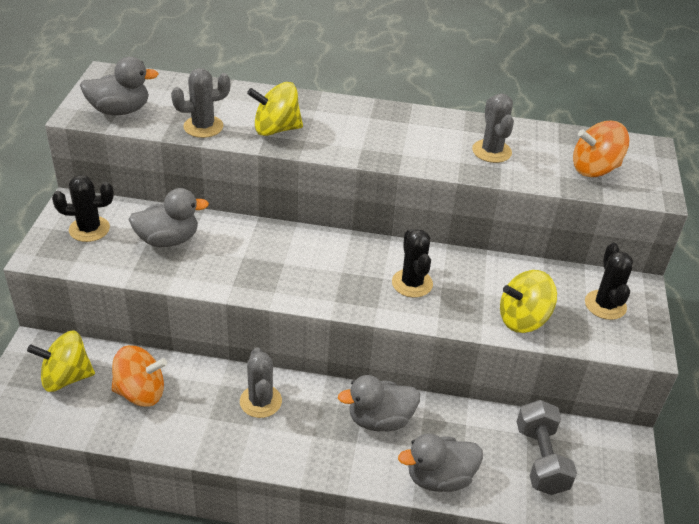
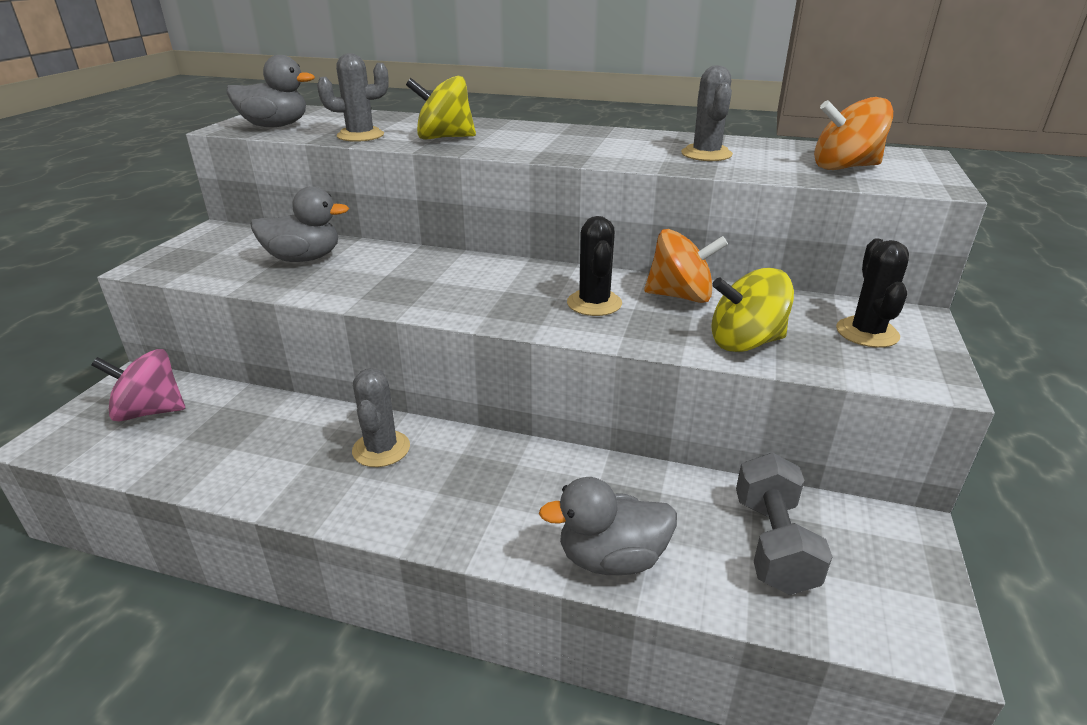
camera: 10 degrees right, 10 degrees down
yellow spinning top [27,330,95,392] -> pink spinning top [91,349,185,422]
black cactus [52,175,114,242] -> none
orange spinning top [111,345,167,407] -> orange spinning top moved to [644,229,728,303]
grey duck [338,375,420,431] -> none

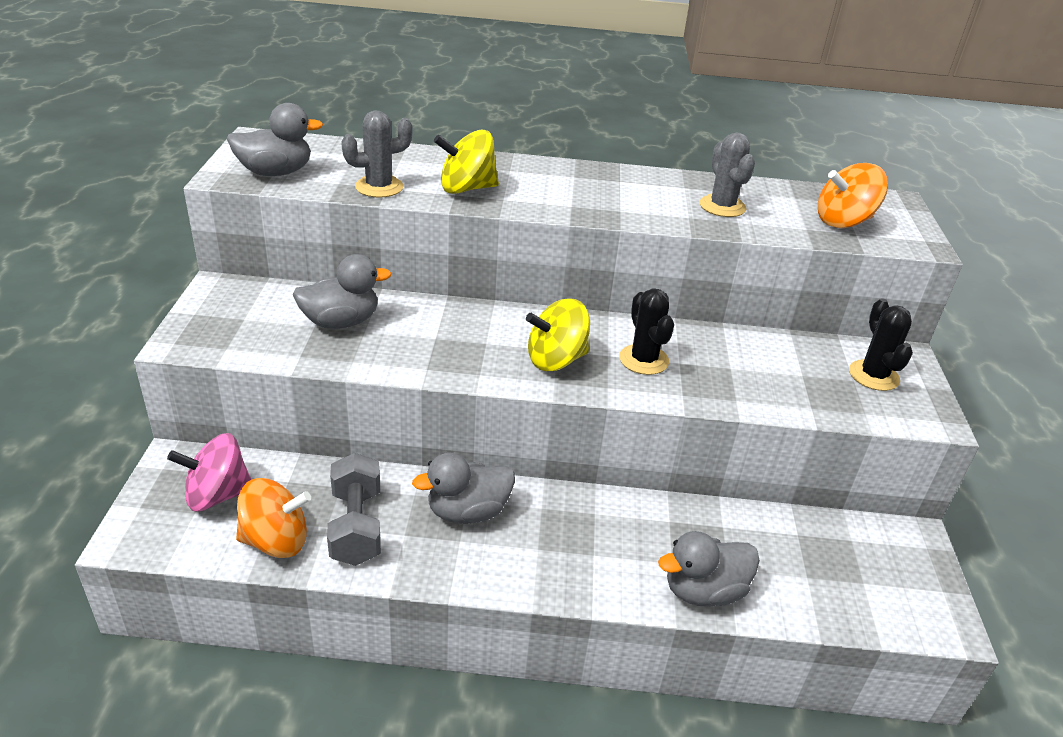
camera: 15 degrees left, 5 degrees up
grey cactus [352,368,410,467] -> grey duck [412,453,515,524]
orange spinning top [644,229,728,303] -> orange spinning top moved to [236,478,311,558]
yellow spinning top [711,268,794,352] -> yellow spinning top moved to [526,298,590,371]
grey dumbbell [736,453,833,595] -> grey dumbbell moved to [327,453,381,566]

